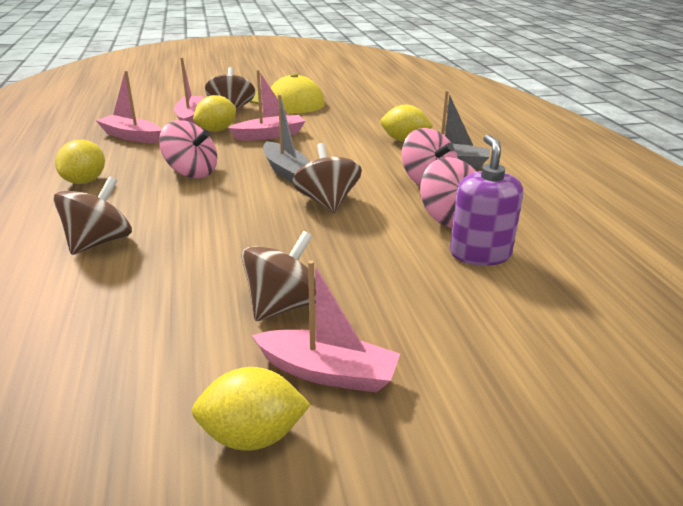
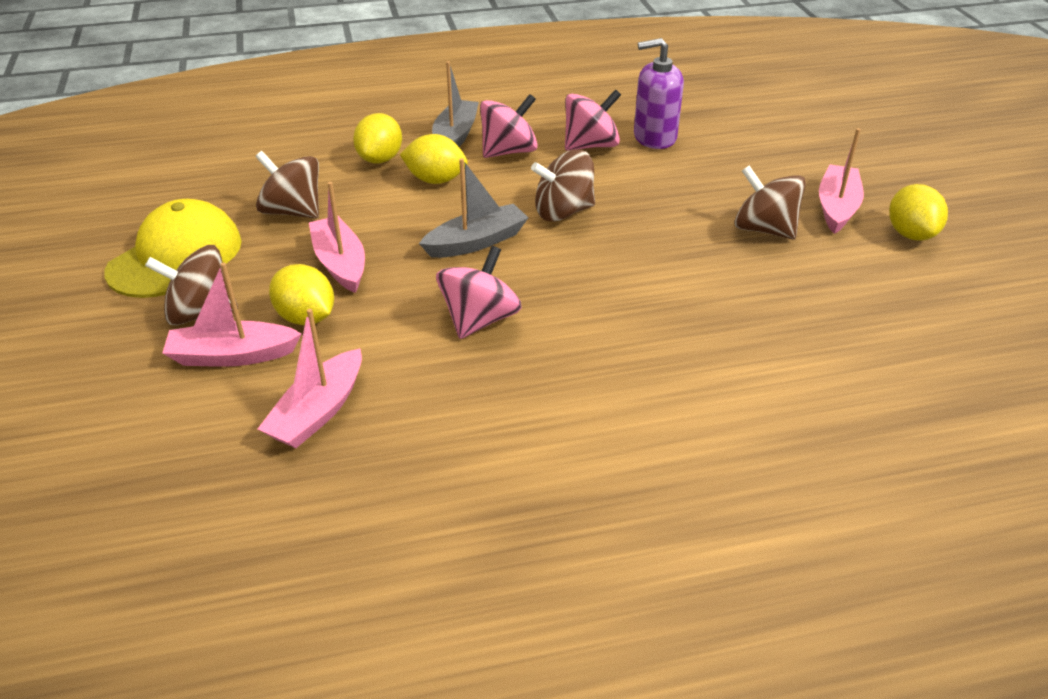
camera: 90 degrees left, 10 degrees up
brown spinning top [53,176,132,255] -> brown spinning top moved to [255,151,319,219]
yellow lemon [55,140,105,184] -> yellow lemon moved to [400,134,468,184]

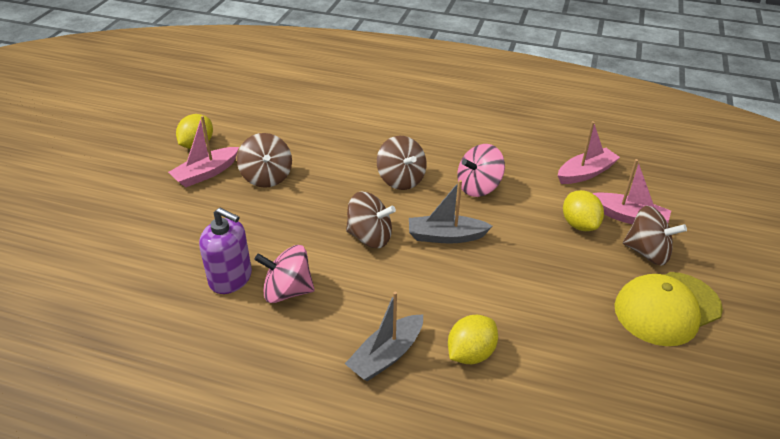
camera: 150 degrees left, 0 degrees up
brown spinning top [255,151,319,219] -> brown spinning top moved to [377,136,427,190]
pink boat [309,182,365,293] -> none
yellow lemon [400,134,468,184] -> none
pink spinning top [480,94,538,158] -> none

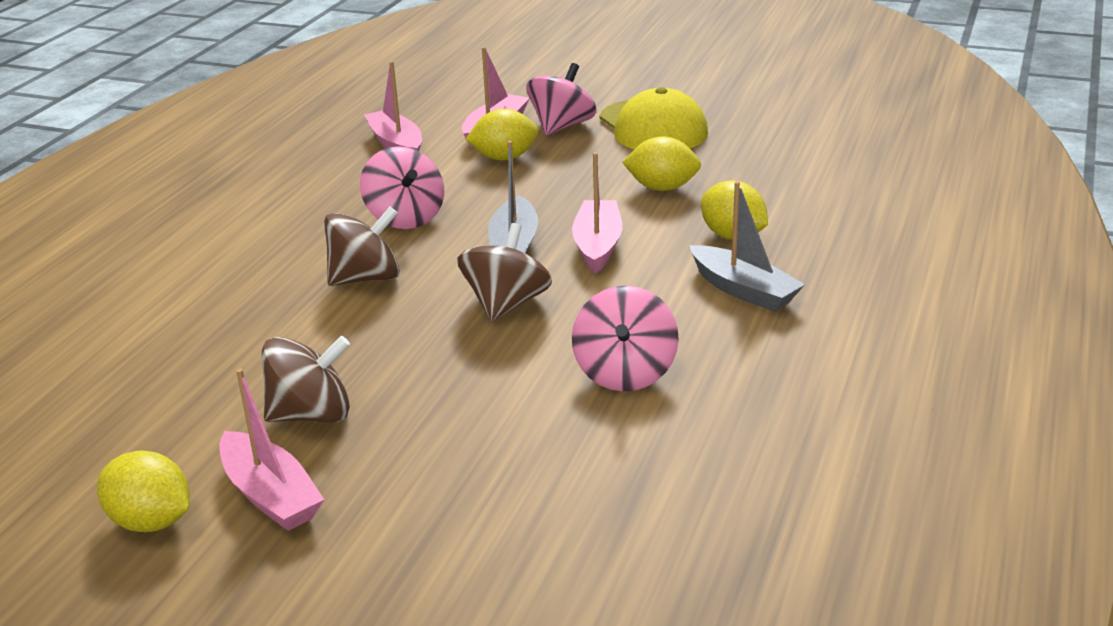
camera: 85 degrees left, 10 degrees down
purple soap dispenser [199,208,252,294] -> none
brown spinning top [623,206,687,266] -> pink spinning top [526,63,596,136]
none -> pink boat [572,152,622,274]
none -> yellow lemon [622,136,701,191]

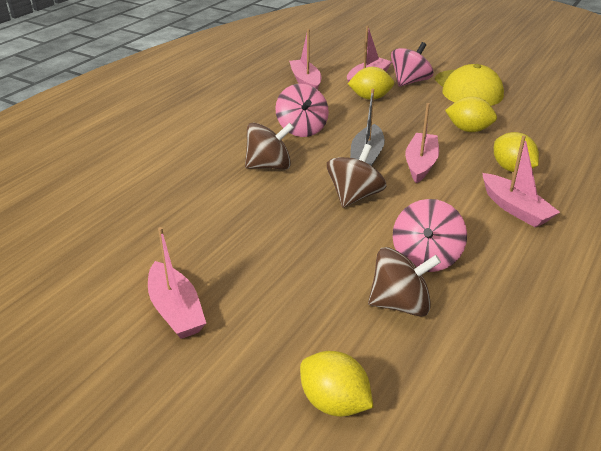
camera: 10 degrees right, 5 degrees up
yellow lemon [97,451,189,532] -> yellow lemon moved to [300,351,373,417]
brown spinning top [262,336,350,423] -> brown spinning top moved to [368,247,441,317]
grey boat [690,181,805,312] -> pink boat [483,135,560,227]

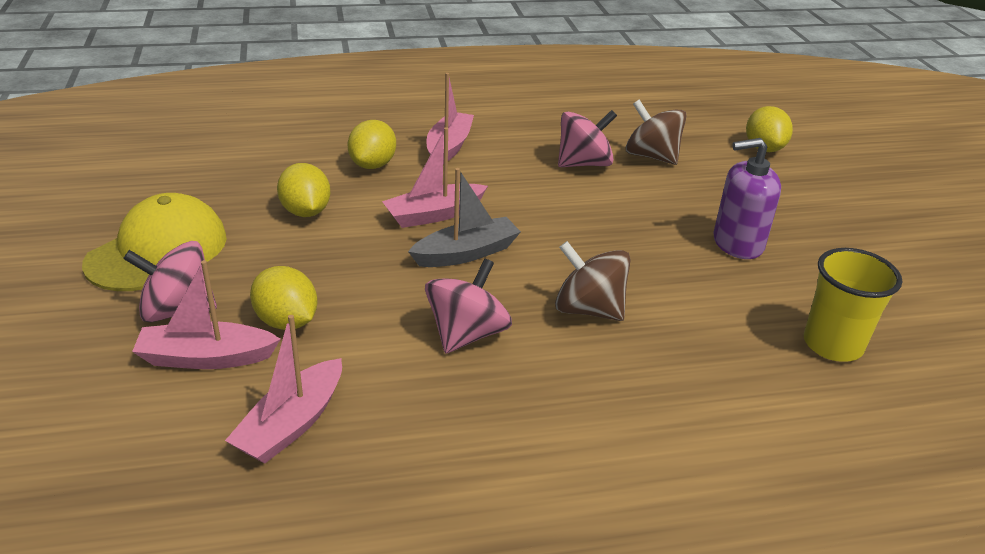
camera: 135 degrees left, 0 degrees up
pink boat [148,227,206,339] -> none
brown spinning top [327,144,387,208] -> none
none -> purple soap dispenser [713,138,781,259]
none -> yellow cup [804,248,902,362]

